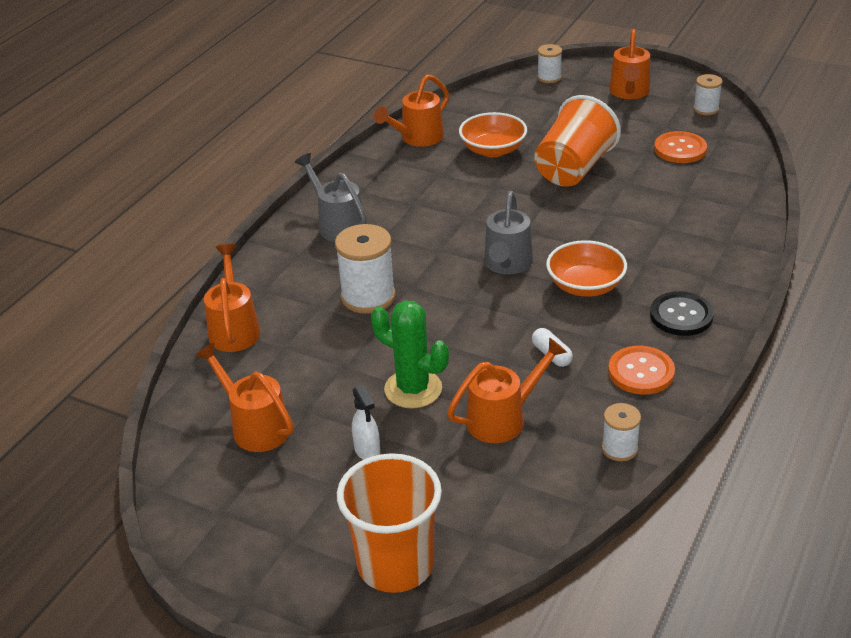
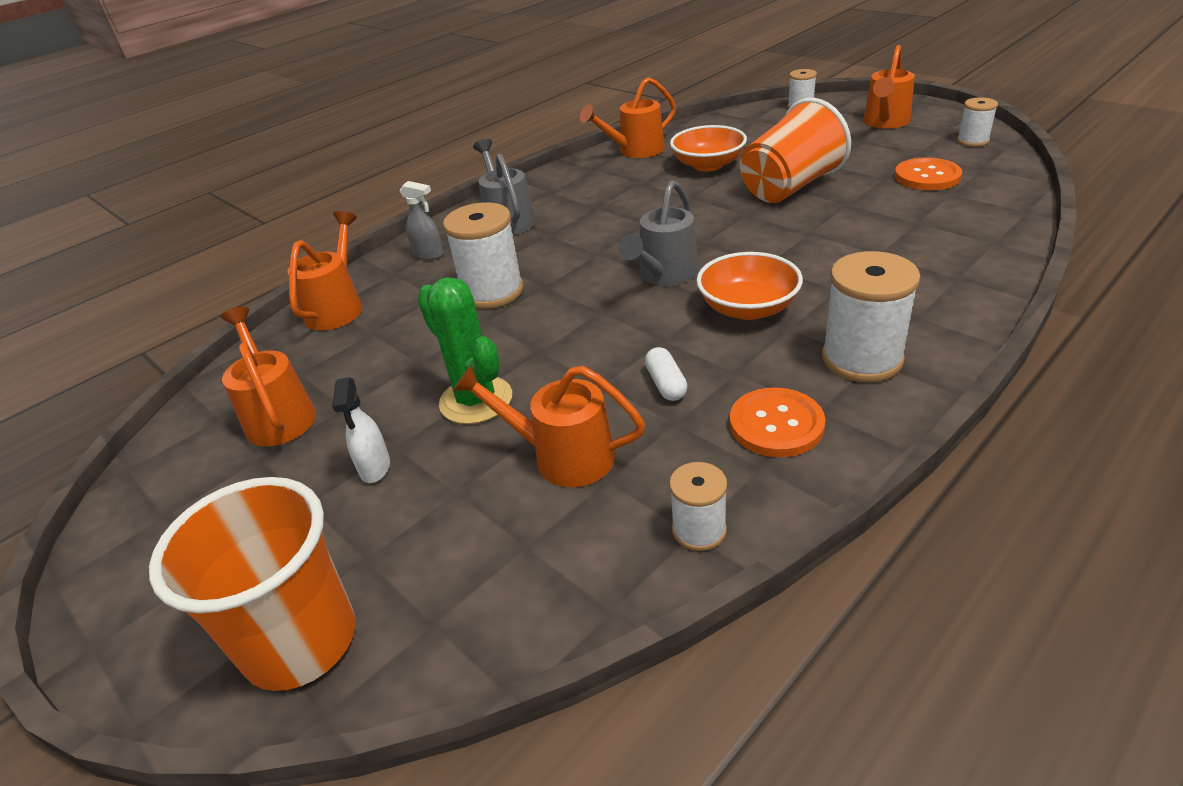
camera: 20 degrees right, 0 degrees up
orange watering can [447,337,567,443] -> orange watering can turned 150 degrees counterclockwise [453,365,645,487]
black button [650,291,714,336] -> white spool [822,251,921,382]
none -> grey spray bottle [399,181,443,260]

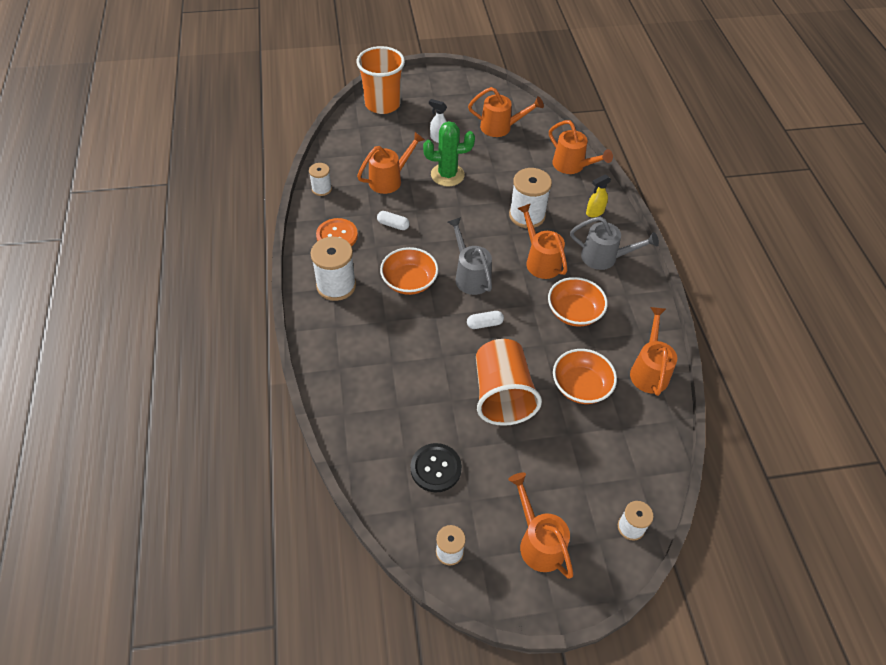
camera: 120 degrees right, 15 degrees up
grey spray bottle [399,181,443,260] -> yellow spray bottle [586,174,611,217]
orange button [895,158,962,190] -> black button [411,443,462,492]
none -> white capsule [467,311,504,329]
none -> orange watering can [517,203,568,279]
none -> orange bowl [548,277,608,326]

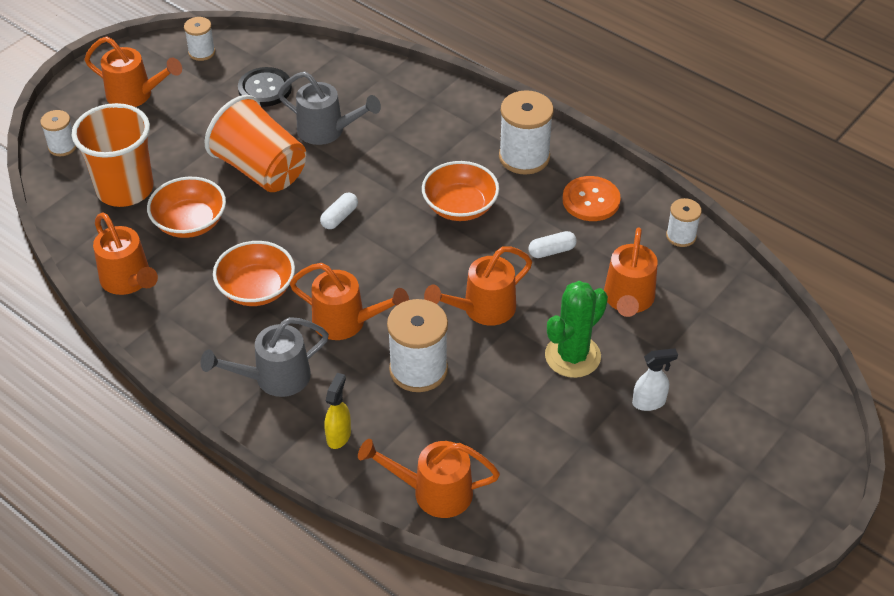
camera: 140 degrees right, 5 degrees down
orange cup [356,46,405,114] -> orange cup moved to [72,103,153,207]
grey watering can [448,217,492,295] -> grey watering can moved to [278,71,381,145]
orange watering can [468,87,544,137] -> orange watering can moved to [424,246,532,326]

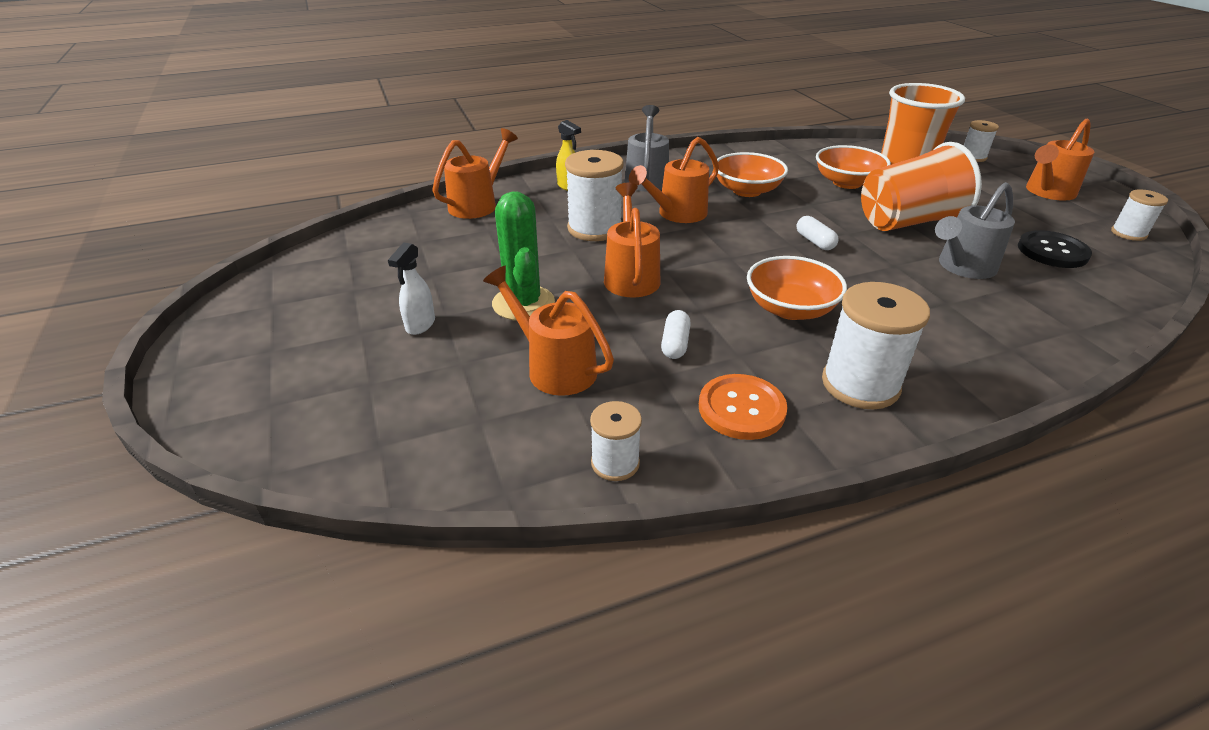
camera: 120 degrees right, 10 degrees down
orange watering can [93,212,158,295] -> none

